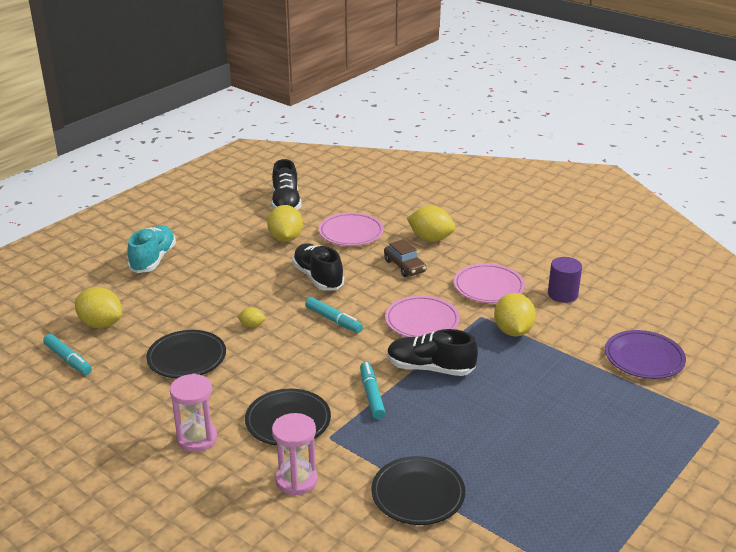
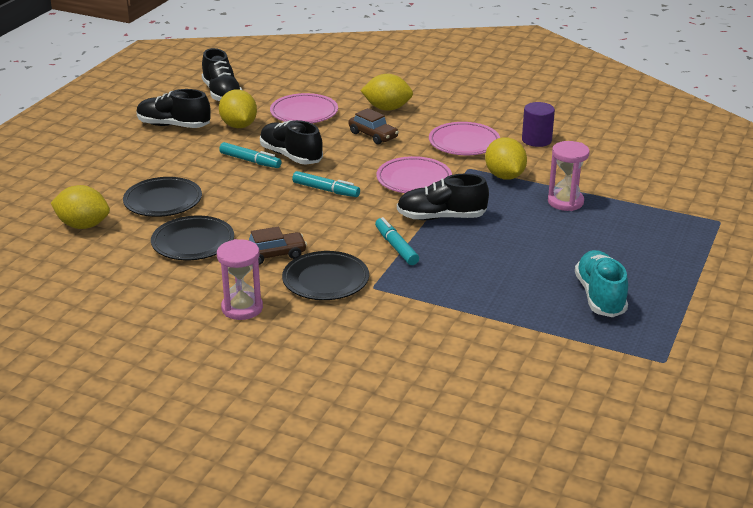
camera: 15 degrees left, 0 degrees up
turquoise marker [43,334,92,375] -> turquoise marker moved to [219,142,281,168]
turquoise shoe [127,225,176,273] -> turquoise shoe moved to [575,250,628,317]
yellow lemon [237,307,266,328] -> none
pink hourglass [272,413,318,496] -> pink hourglass moved to [548,141,589,211]
black plate [371,456,465,525] -> black plate moved to [123,177,202,217]
purple plate [605,330,686,379] -> none
none -> black shoe [136,89,211,128]
none -> brown car [248,227,307,265]

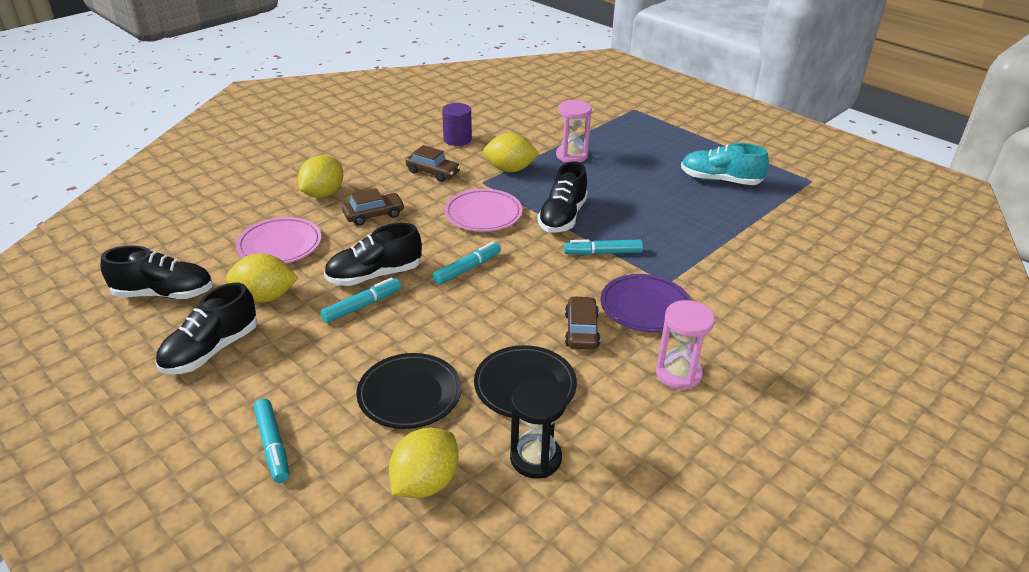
camera: 70 degrees left, 5 degrees up
black plate [282,251,369,300] -> purple plate [600,274,691,332]
pink plate [429,122,500,155] -> brown car [406,145,461,182]
none -> turquoise marker [254,399,289,483]
none -> black hourglass [510,379,566,479]

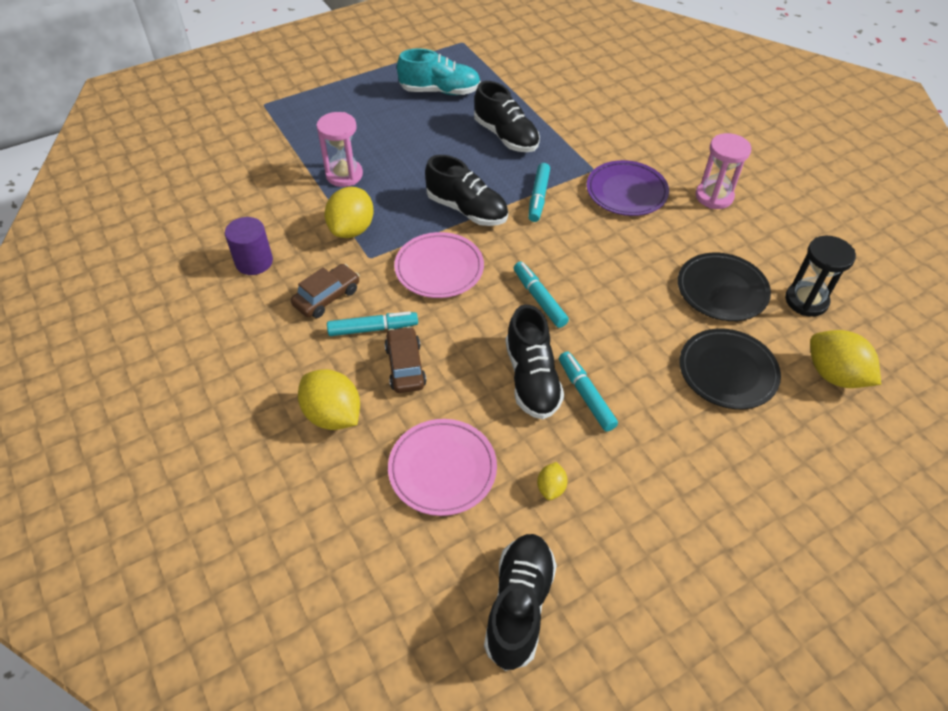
camera: 75 degrees left, 15 degrees up
black shoe [155,283,258,374] -> black shoe moved to [474,81,540,152]
yellow lemon [226,253,298,303] -> yellow lemon [537,462,568,500], size x0.50
turquoise marker [254,399,289,483] -> turquoise marker moved to [327,311,418,336]
brown car [565,296,600,349] -> none
turquoise shoe [681,143,769,185] -> turquoise shoe turned 120 degrees counterclockwise [397,48,481,95]

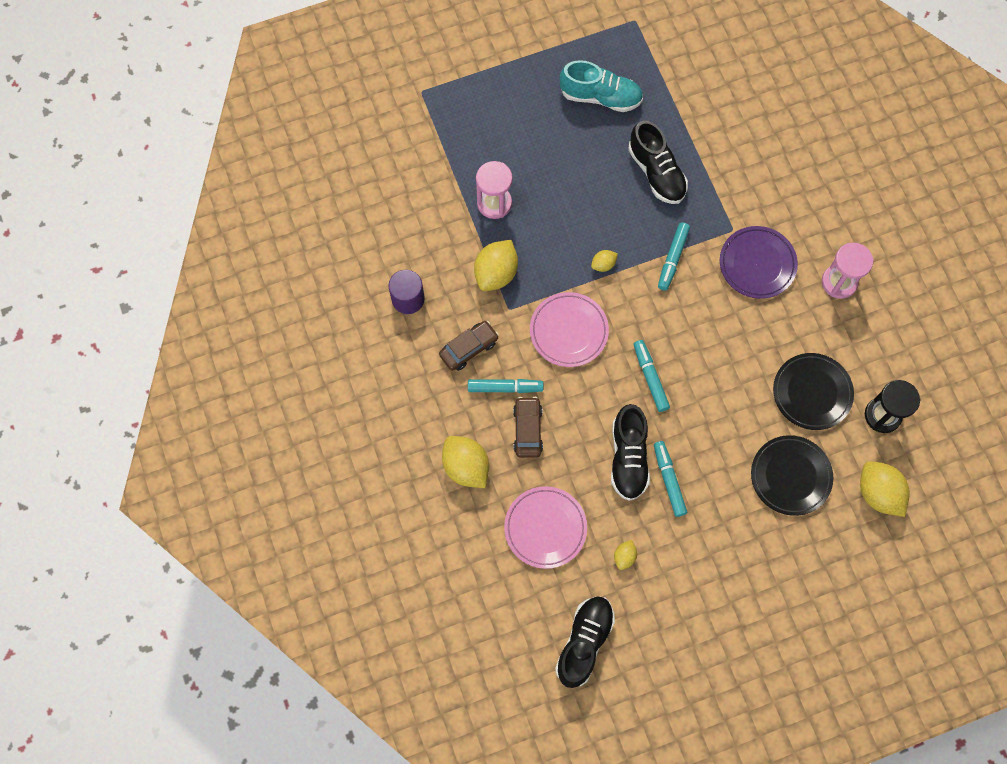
camera: 10 degrees right, 20 degrees up
black shoe [425,155,508,226] -> yellow lemon [591,250,618,272]

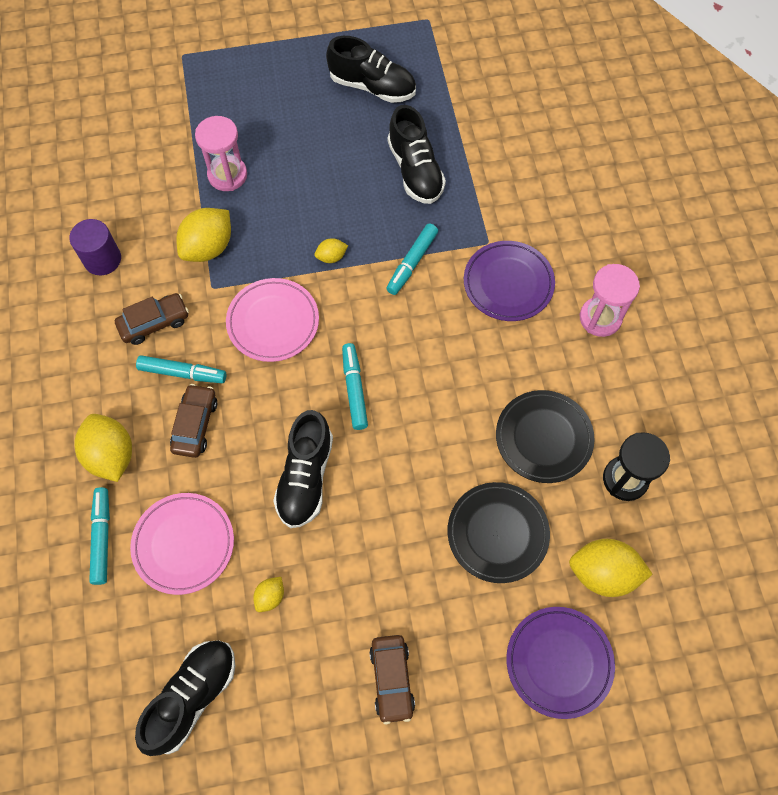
camera: 10 degrees right, 5 degrees down
turquoise shoe [559,60,643,112] -> black shoe [326,36,416,103]
turquoise marker [654,441,687,517] -> turquoise marker moved to [89,487,110,585]
yellow lemon [860,461,910,517] -> yellow lemon turned 60 degrees counterclockwise [569,539,653,597]
none -> brown car [369,635,415,724]
none -> purple plate [507,607,615,719]

